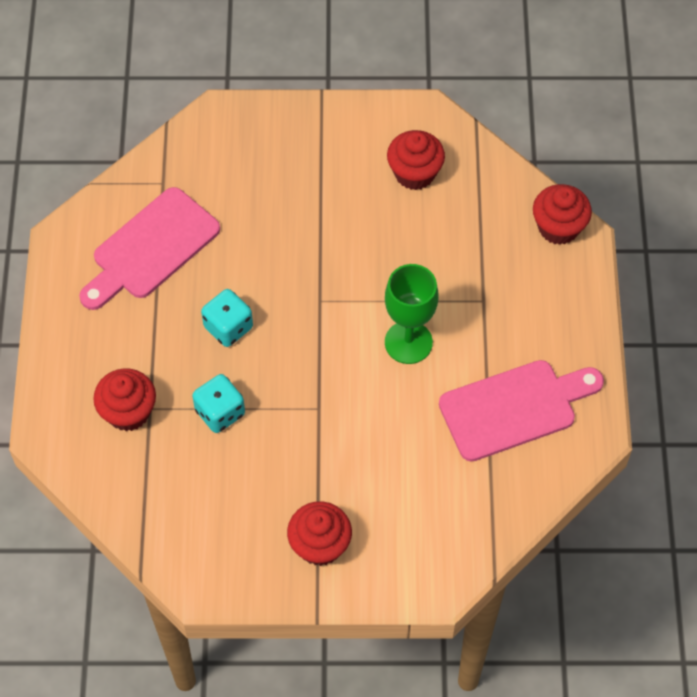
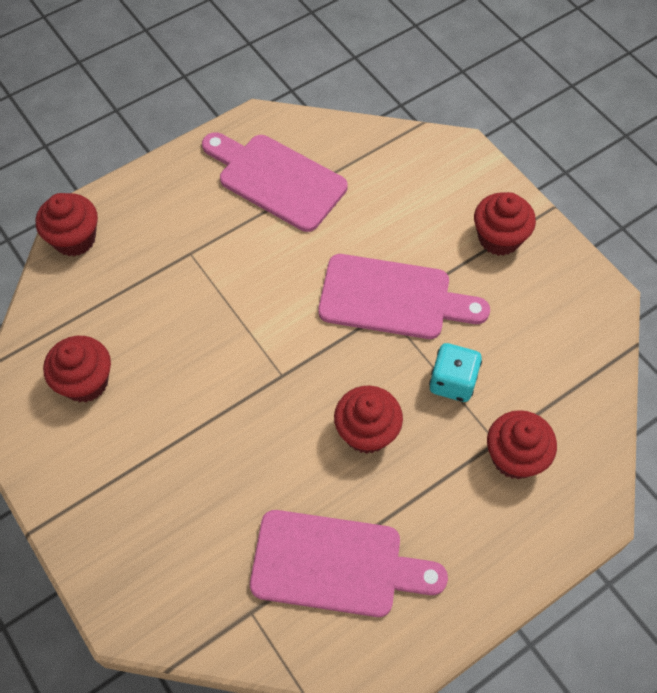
camera: 125 degrees left, 0 degrees up
turquoise dice [201,289,253,347] -> red cupcake [334,386,403,454]
green goblet [385,264,439,364] -> none
none -> pink cutting board [318,254,490,339]

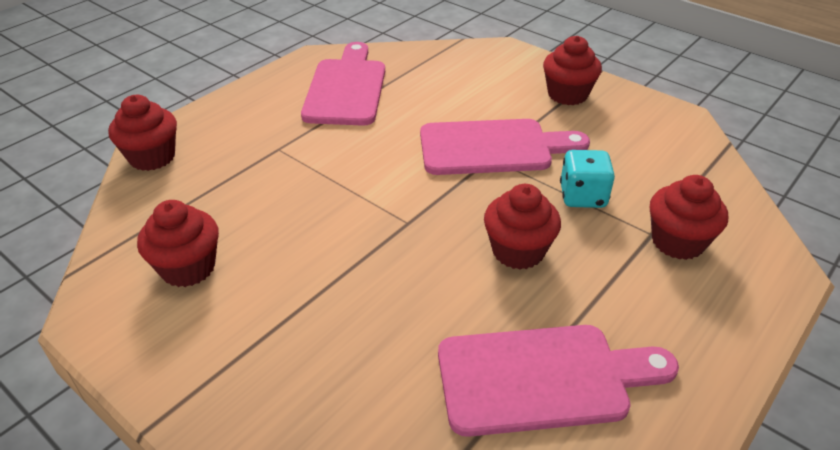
camera: 15 degrees left, 20 degrees down
pink cutting board [202,132,348,232] -> pink cutting board turned 75 degrees clockwise [301,42,385,126]

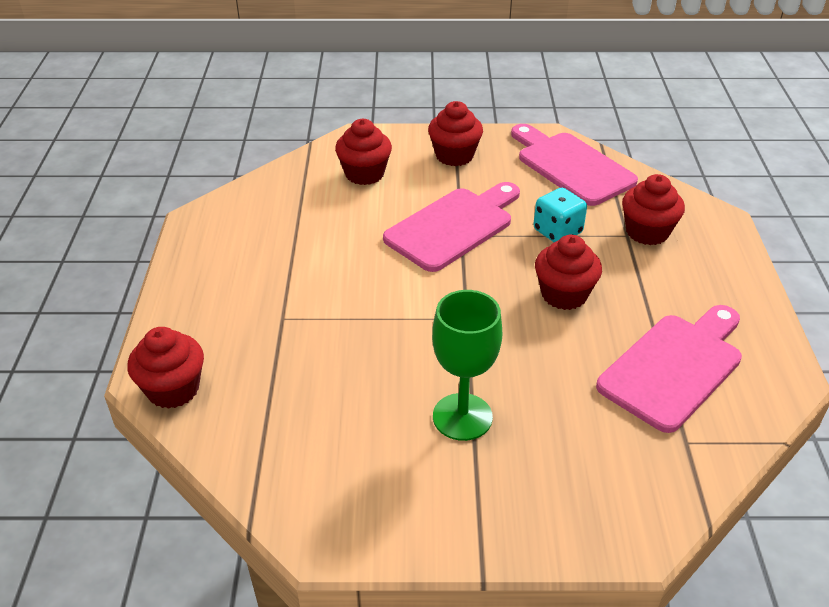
camera: 40 degrees left, 0 degrees up
red cupcake [137,200,219,287] -> red cupcake moved to [335,119,392,185]
pink cutting board [301,42,385,126] -> pink cutting board moved to [511,124,638,206]
none -> green goblet [432,290,502,441]

